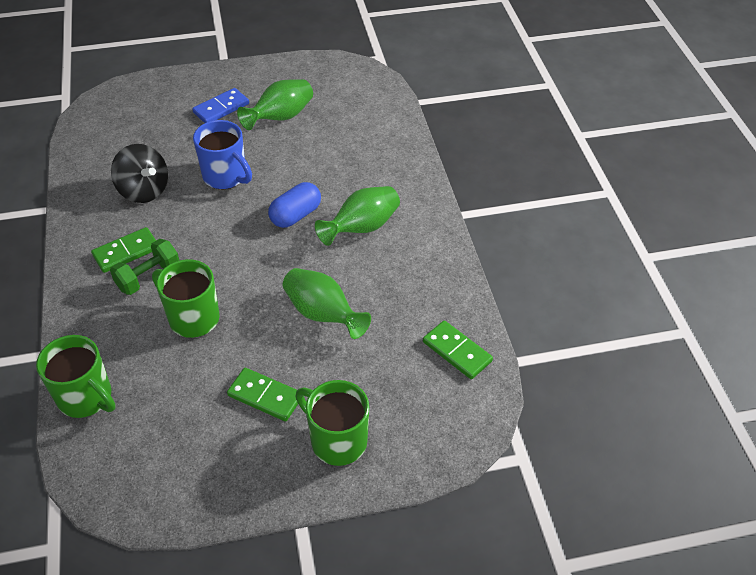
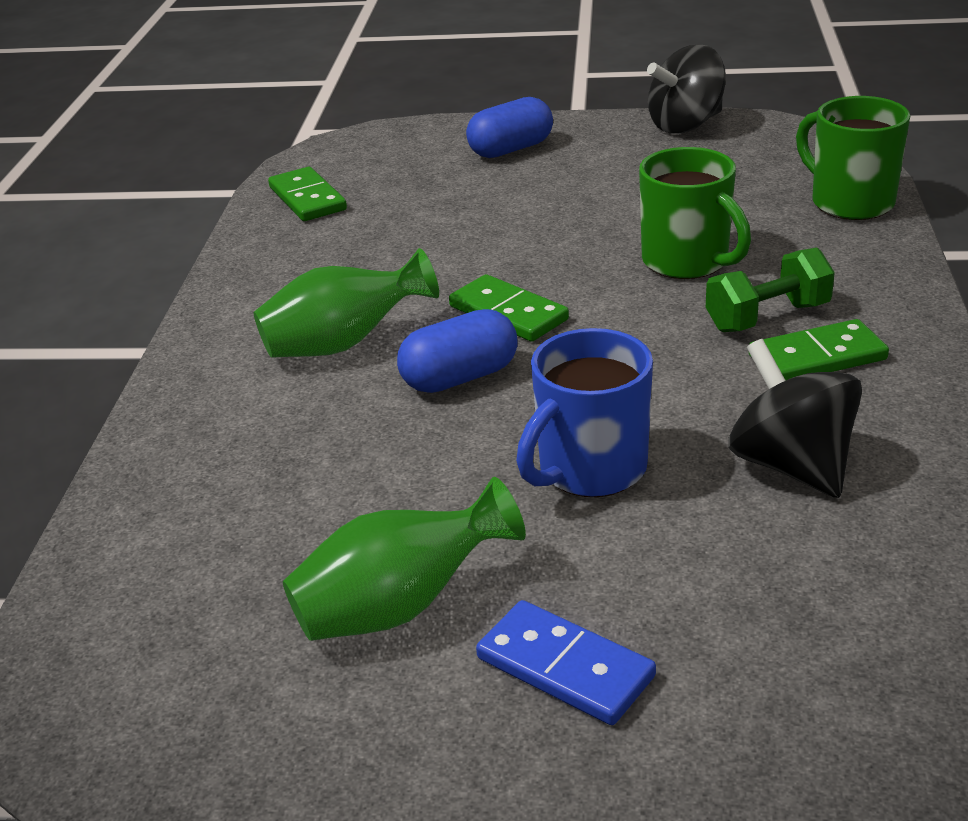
camera: 160 degrees left, 15 degrees down
blue domino [192,88,249,123] -> blue domino turned 60 degrees clockwise [476,600,656,725]
blue mug [193,120,252,189] -> blue mug turned 105 degrees counterclockwise [516,328,653,497]
green domino [227,368,298,421] -> green domino moved to [449,274,569,342]
green vase [283,268,371,339] -> none
green mug [296,380,369,466] -> blue capsule [466,97,553,158]
none -> black spinning top [647,44,726,134]

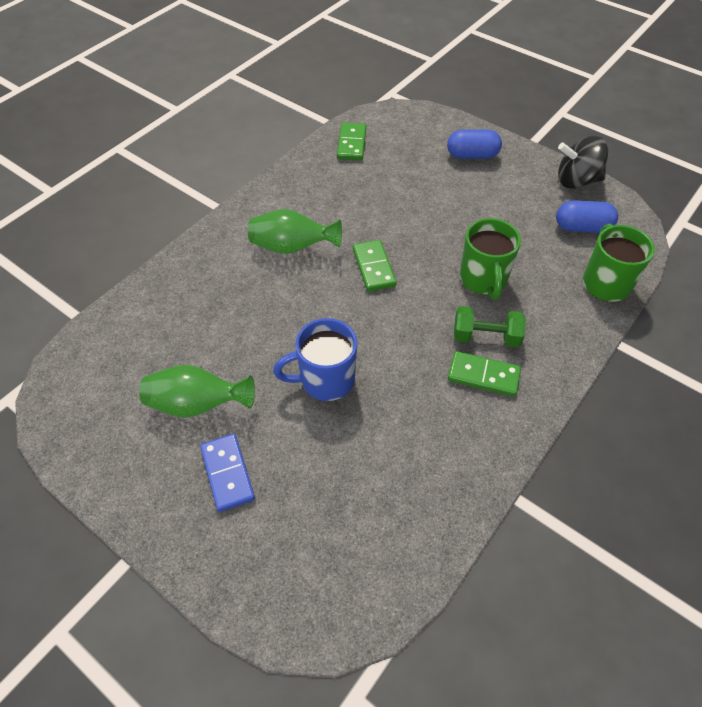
camera: 30 degrees right, 20 degrees up
blue capsule [397,309,518,393] -> blue capsule moved to [556,200,618,233]
black spinning top [728,339,862,498] -> none

